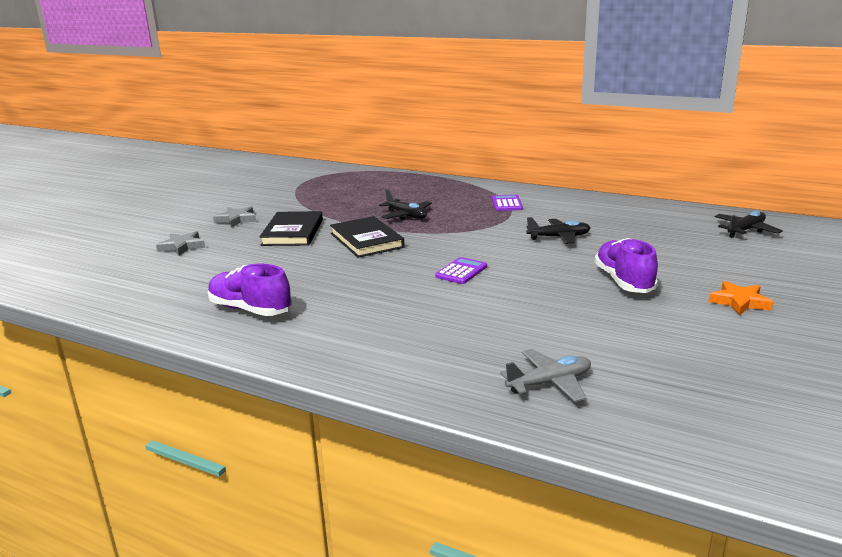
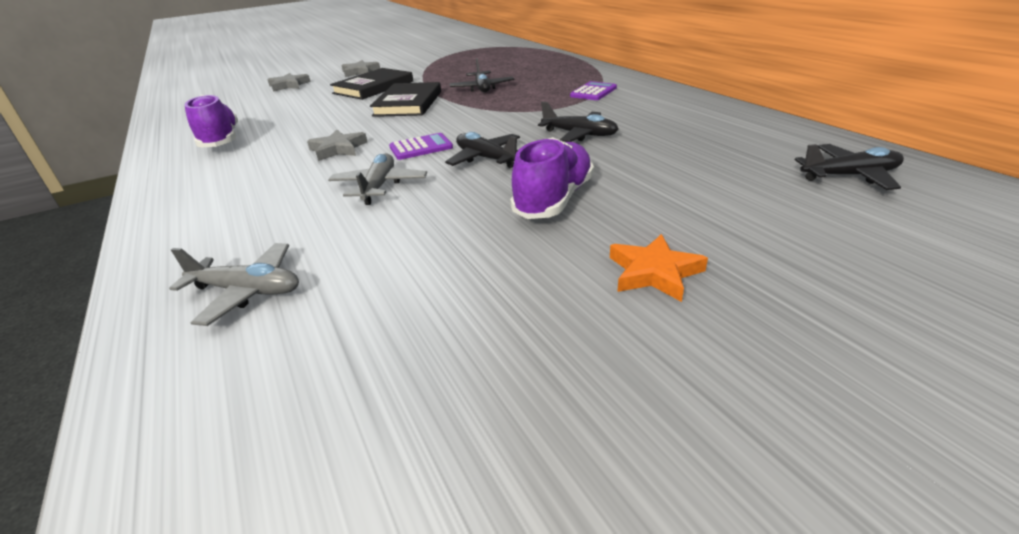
camera: 35 degrees right, 10 degrees up
none -> grey star [307,130,367,161]
none -> grey plane [328,153,427,205]
none -> black plane [445,132,520,168]

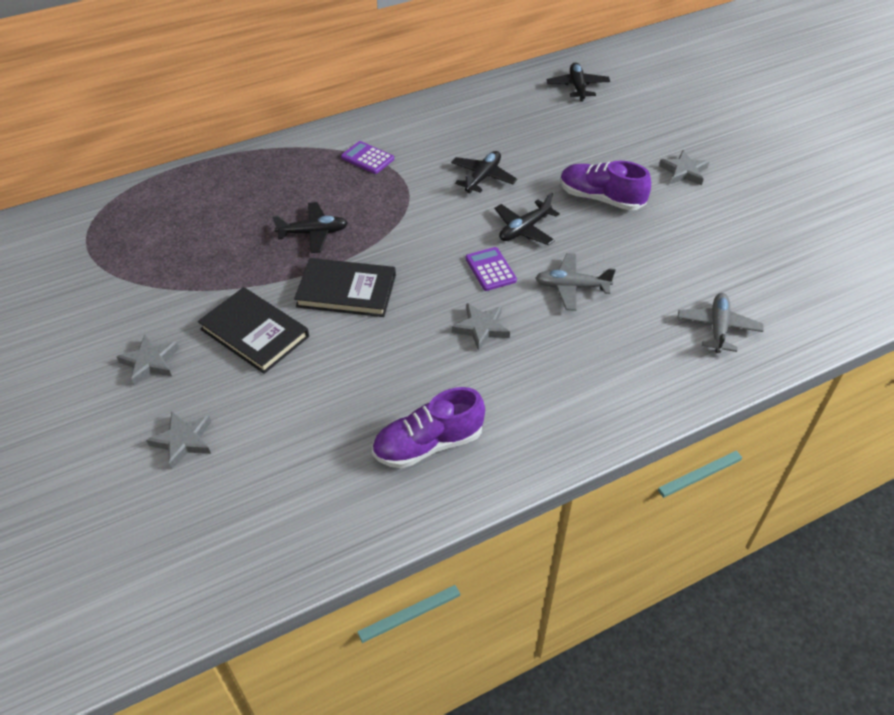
camera: 90 degrees left, 15 degrees up
orange star [610,234,708,302] -> grey star [659,150,709,186]

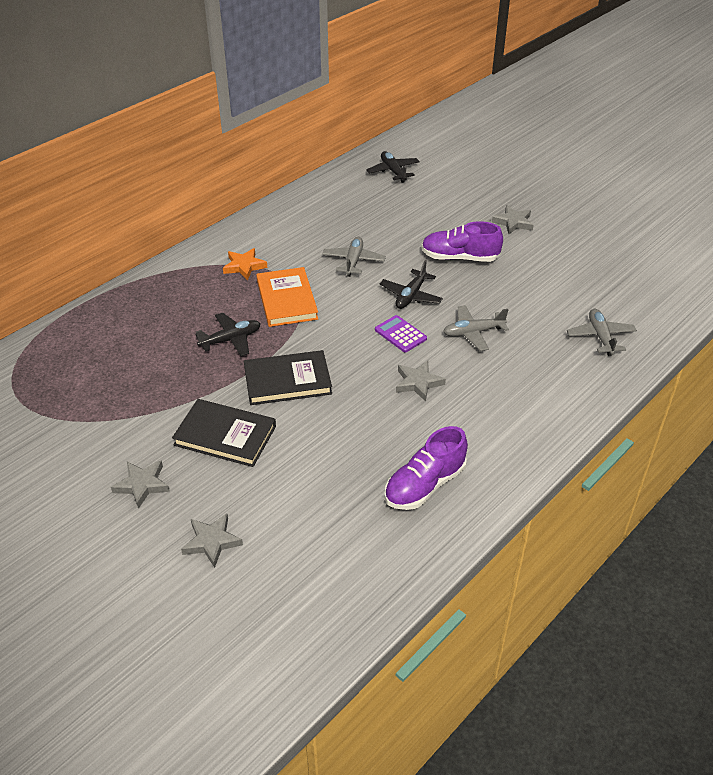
camera: 20 degrees left, 5 degrees down
purple calculator [341,141,394,174] -> orange star [223,248,267,280]
black plane [451,151,517,193] -> grey plane [322,237,386,277]
none -> orange book [256,267,318,327]

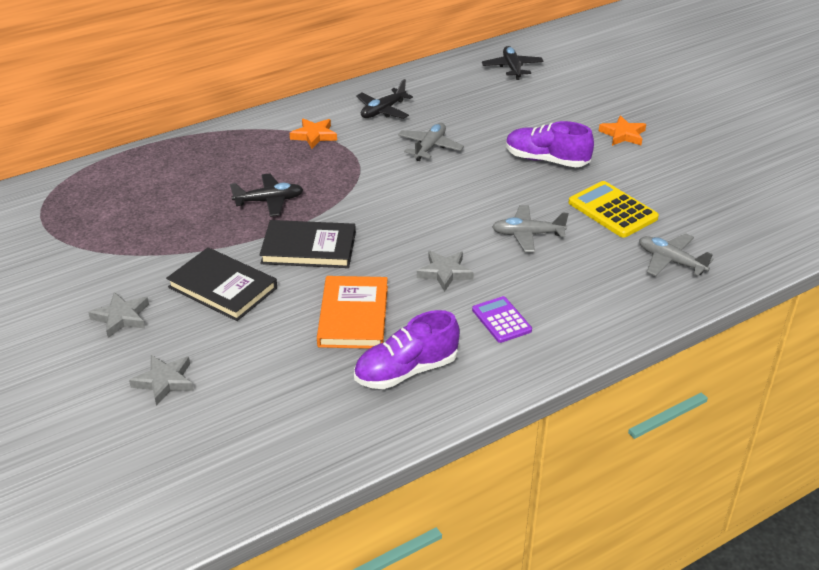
camera: 15 degrees right, 5 degrees down
orange book [256,267,318,327] -> orange book moved to [317,276,388,349]
purple calculator [375,315,427,352] -> purple calculator moved to [472,296,532,343]
black plane [380,260,443,309] -> black plane moved to [356,79,413,119]
grey star [492,205,534,235] -> orange star [599,115,646,146]
grey plane [567,309,637,356] -> grey plane turned 60 degrees counterclockwise [639,233,713,276]
none -> yellow calculator [568,181,659,238]

